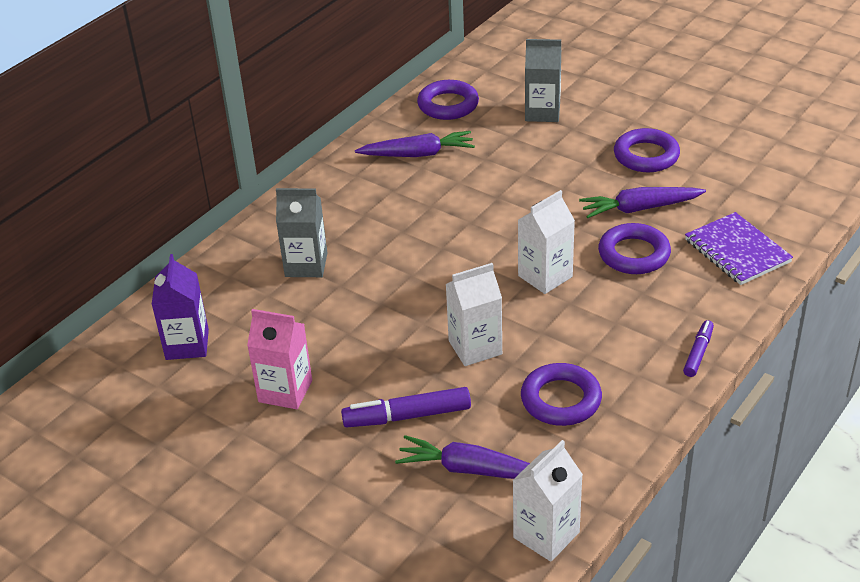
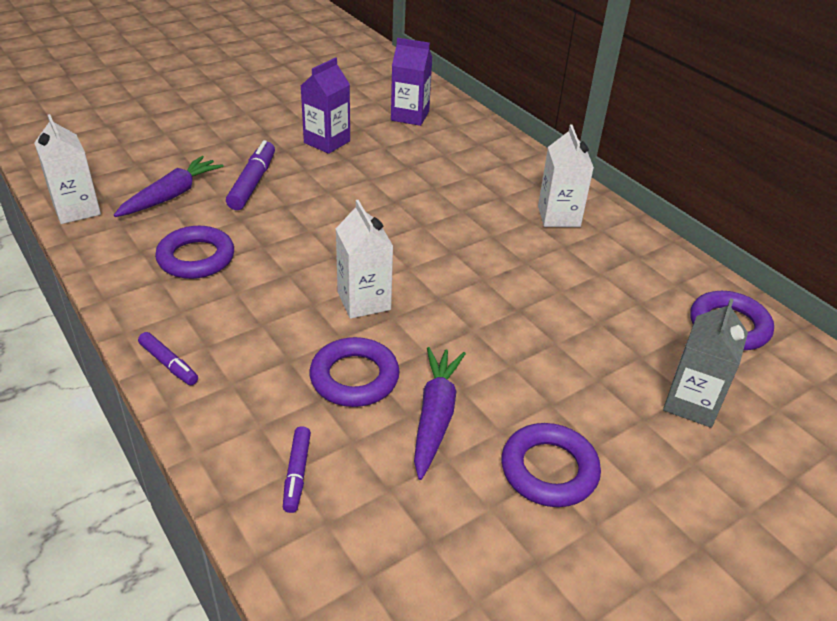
camera: 105 degrees right, 0 degrees up
pink carton [247,309,312,409] -> purple carton [301,57,350,154]
grey carton [276,188,327,277] -> none
purple carrot [355,131,475,157] -> none
white carton [446,263,502,366] -> white carton moved to [538,124,594,227]
purple notebook [685,212,793,285] -> purple marker [283,426,311,513]

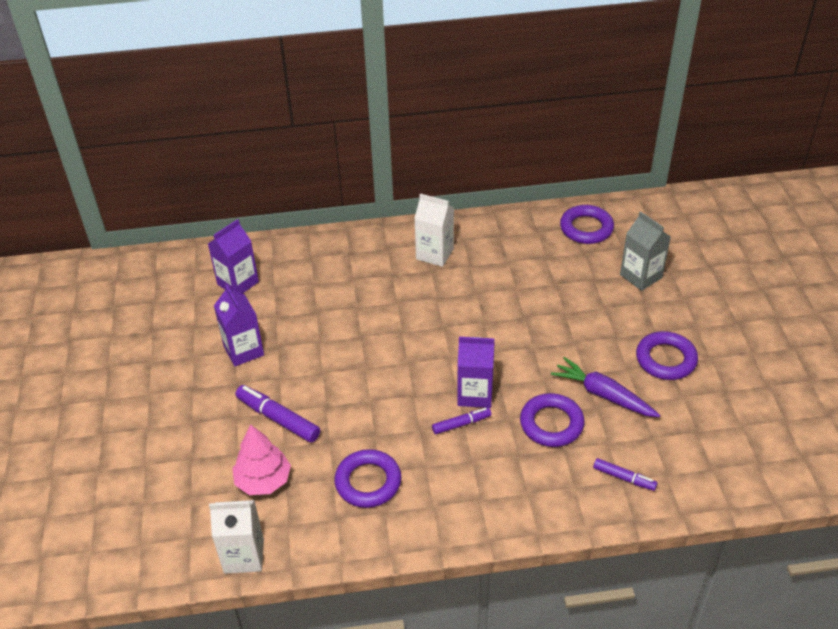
camera: 60 degrees left, 5 degrees up
purple carrot [114,156,224,217] -> pink tree [232,425,291,495]
purple marker [138,332,198,385] -> purple marker moved to [432,408,491,434]
white carton [335,200,394,319] -> purple carton [457,337,495,408]

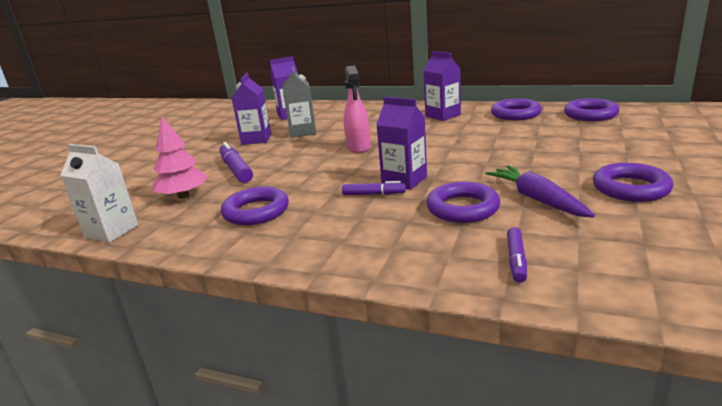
camera: 30 degrees right, 20 degrees down
white carton [414,194,454,267] -> purple carton [424,51,461,121]
purple marker [593,458,658,491] -> purple marker turned 45 degrees clockwise [507,227,527,283]
grey carton [620,211,671,291] -> grey carton moved to [283,66,316,138]
none -> pink spray bottle [344,65,371,153]
none -> purple ring [491,99,542,120]

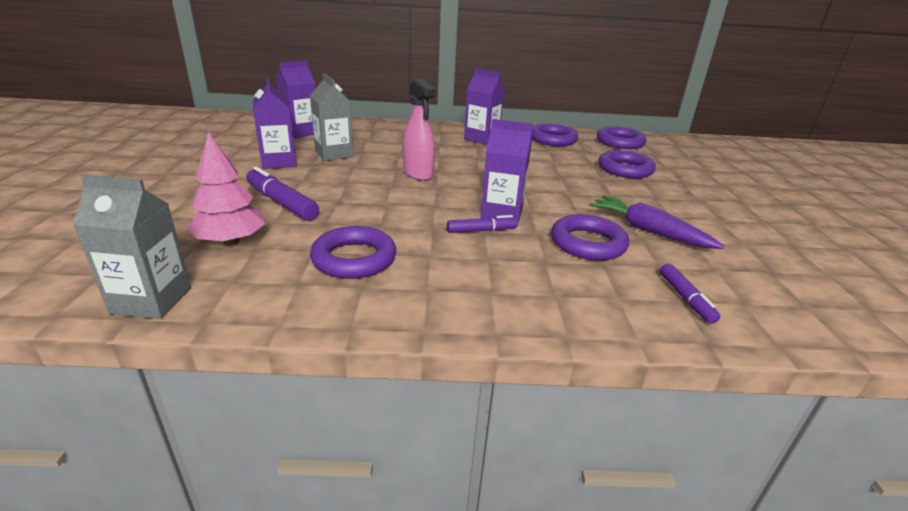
camera: 25 degrees left, 5 degrees up
white carton [60,144,138,243] -> grey carton [73,174,191,319]
purple ring [593,163,673,202] -> purple ring moved to [598,150,656,178]

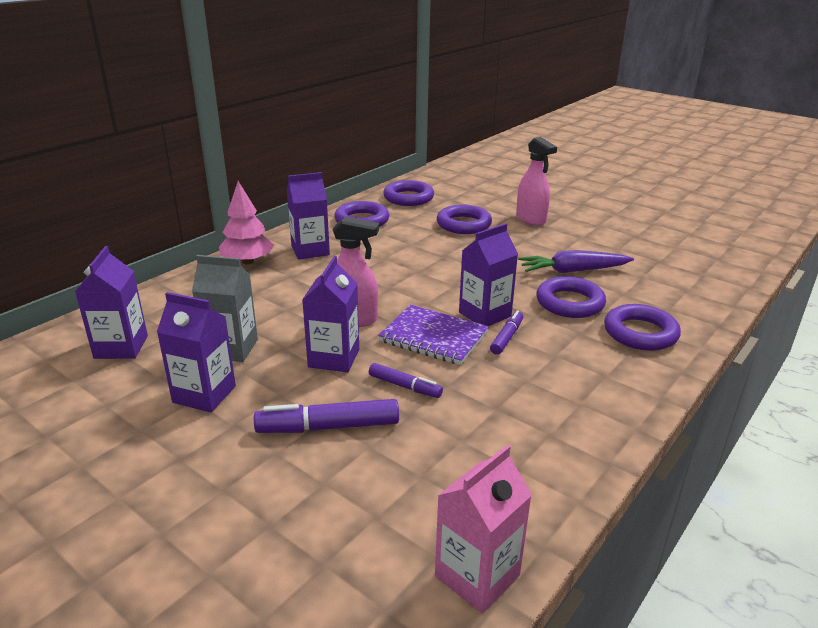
camera: 50 degrees left, 0 degrees up
grey carton [73,174,191,319] -> pink carton [435,445,532,613]
pink tree [187,132,266,245] -> pink tree moved to [219,181,274,264]
purple ring [310,226,397,279] -> purple ring moved to [604,304,681,351]
purple marker [660,264,720,324] -> purple marker moved to [369,363,443,398]
none -> purple carton [302,256,359,372]
none -> purple notebook [378,305,489,365]
none -> pink spray bottle [516,137,557,226]

